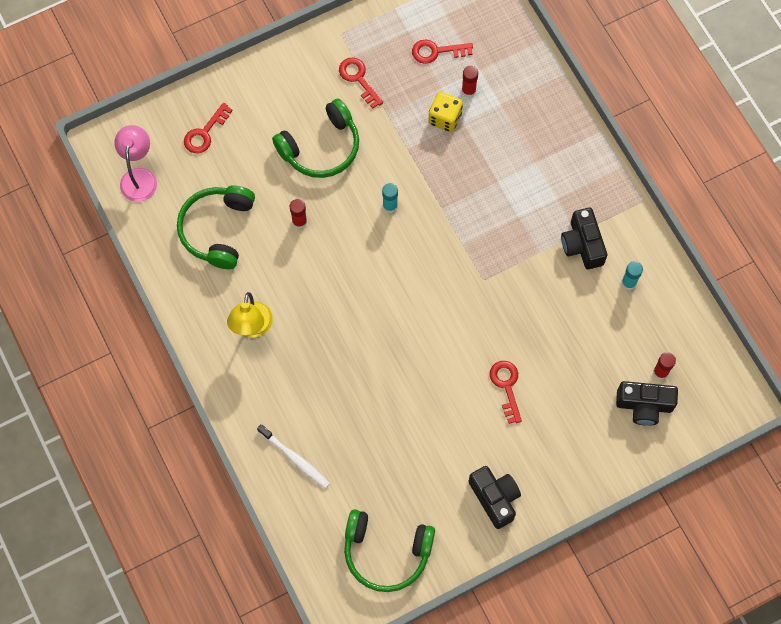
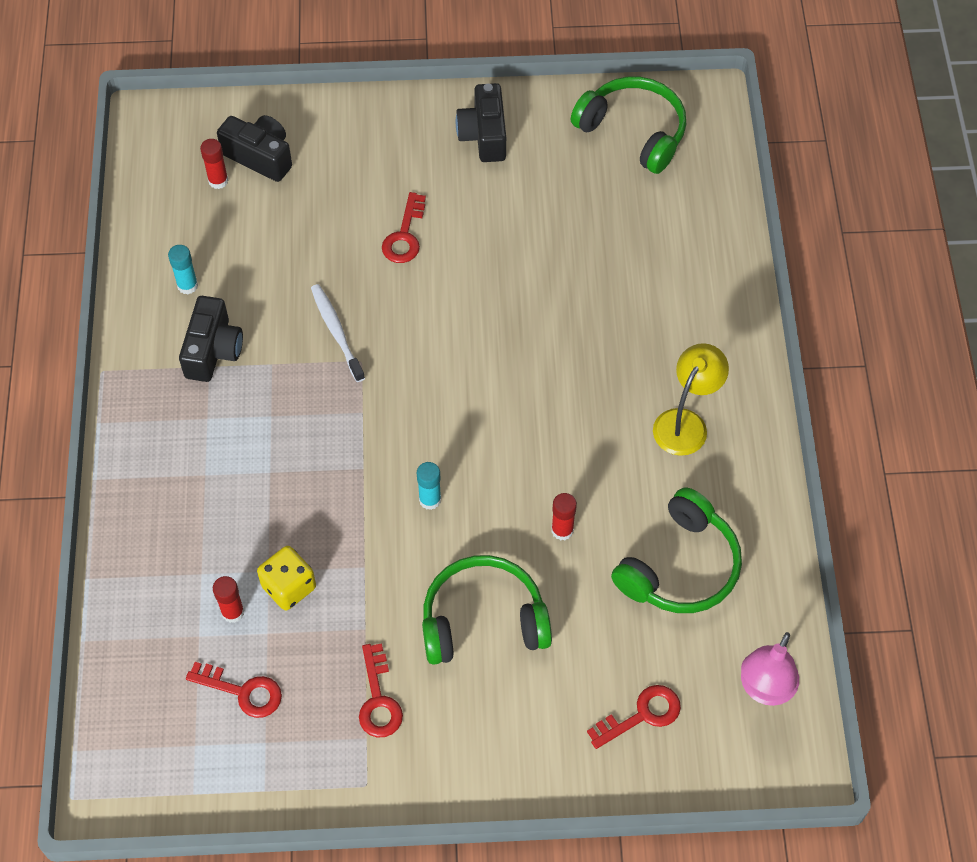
camera: 155 degrees left, 10 degrees down
white toothbrush [257,424,330,489] -> white toothbrush moved to [311,284,365,382]

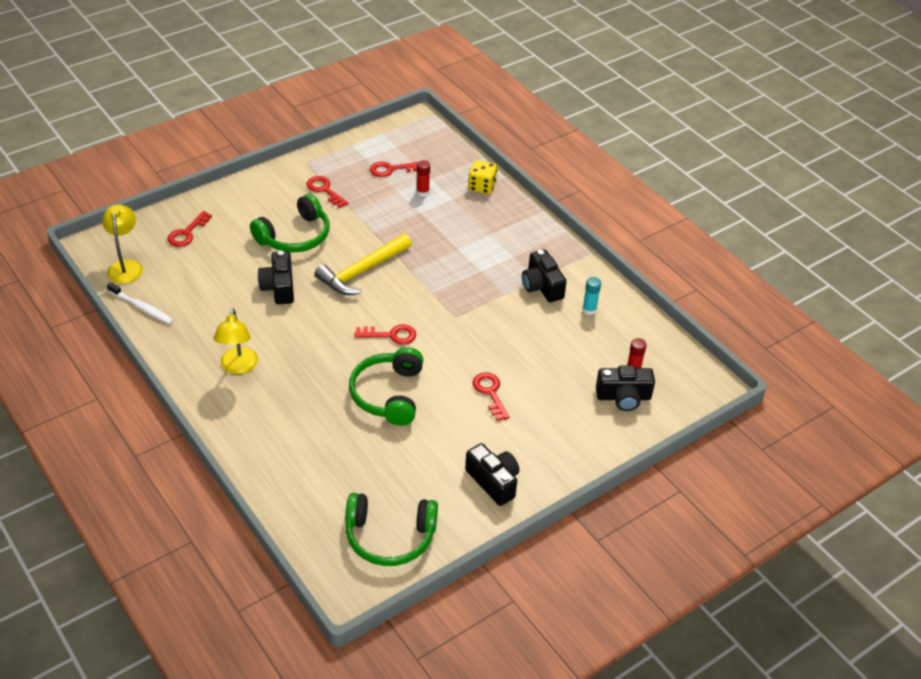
camera: 145 degrees right, 15 degrees down
yellow dice [257,546,316,610] -> yellow dice moved to [468,160,497,194]
white toothbrush [311,284,365,382] -> white toothbrush moved to [107,282,174,324]
turquoise glue stick [417,462,441,510] -> yellow hammer [314,234,412,295]
red glue stick [551,493,577,541] -> black camera [258,251,294,304]
green headphones [611,487,742,613] -> green headphones moved to [349,347,423,426]
pink lamp [741,632,799,706] -> yellow lamp [102,204,143,284]
none -> red key [355,325,416,345]

